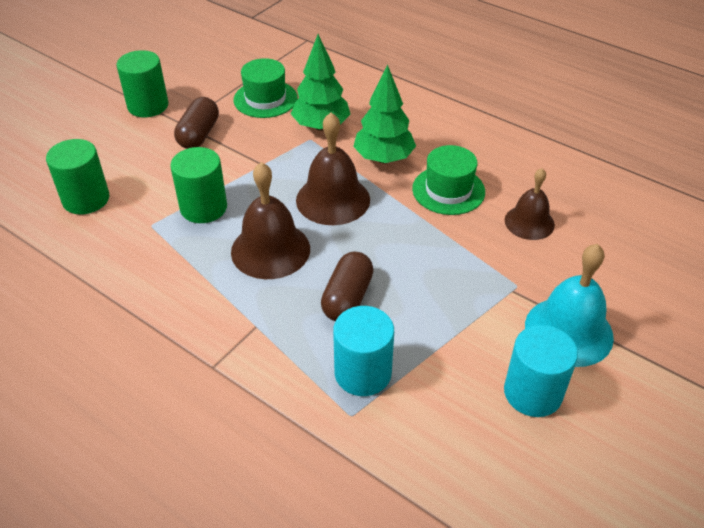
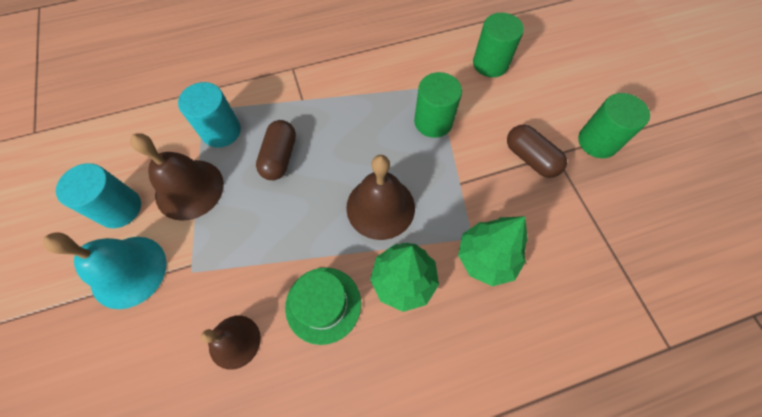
camera: 125 degrees right, 20 degrees up
brown bell [231,162,310,279] -> brown bell moved to [130,133,224,221]
green hat [233,58,297,118] -> none
brown capsule [321,252,374,321] -> brown capsule turned 45 degrees clockwise [256,120,296,180]

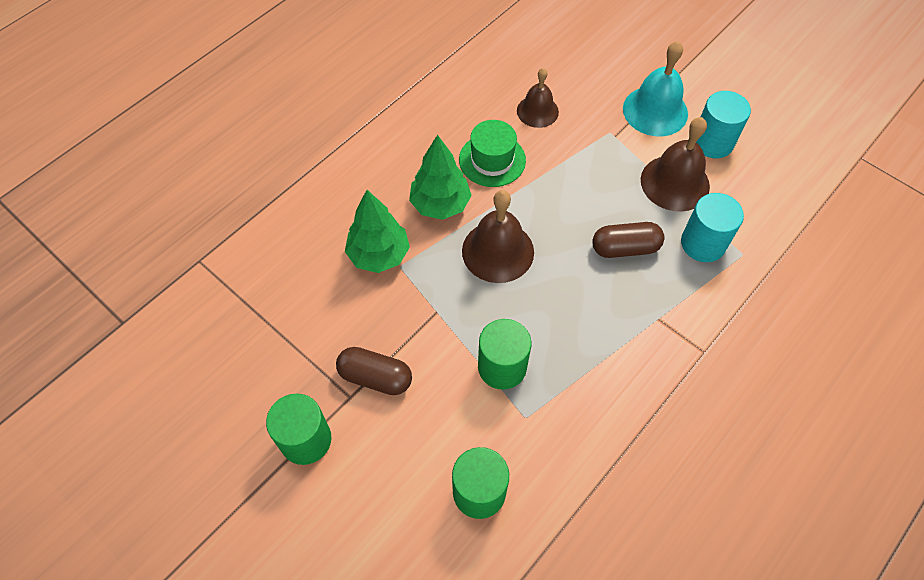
camera: 150 degrees right, 5 degrees down
brown capsule [256,120,296,180] -> brown capsule turned 75 degrees counterclockwise [592,222,664,258]

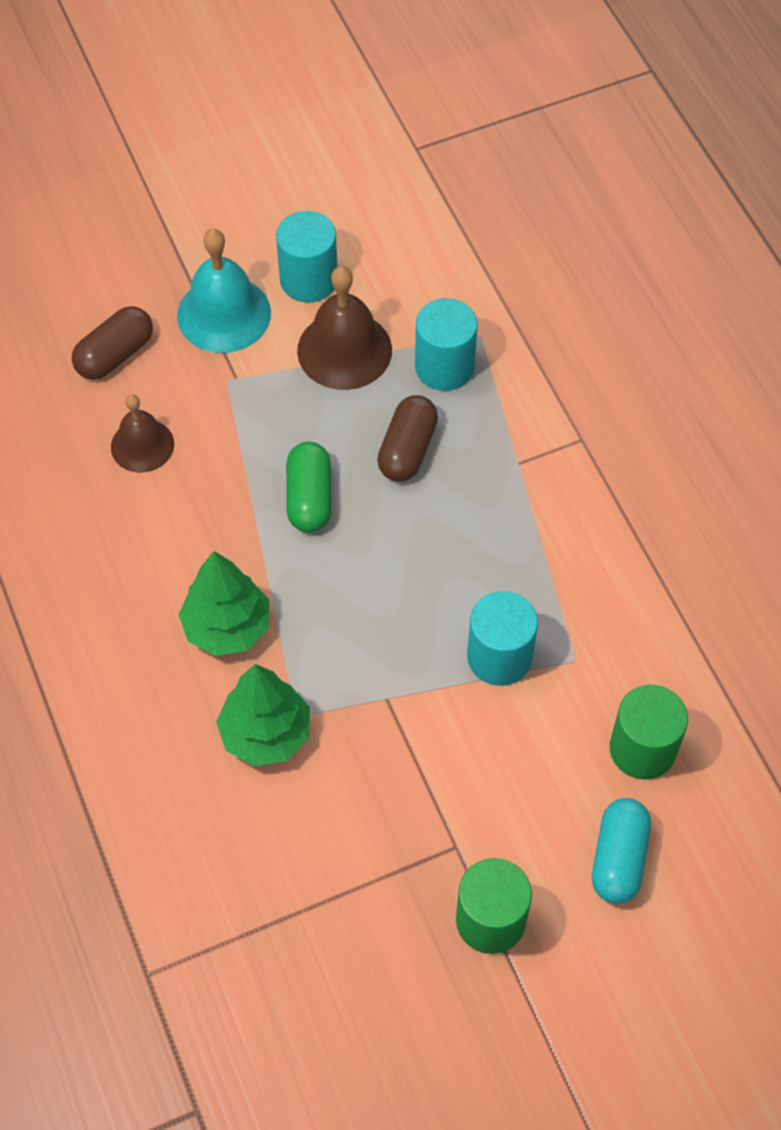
camera: 65 degrees left, 0 degrees up
brown capsule [336,347,412,395] -> brown capsule moved to [72,306,153,380]
green hat [459,120,526,187] -> none
brown bell [462,190,534,283] -> none
green cylinder [478,319,531,390] -> turquoise cylinder [467,591,538,686]
none -> green capsule [286,442,332,532]
none -> turquoise capsule [592,798,651,904]

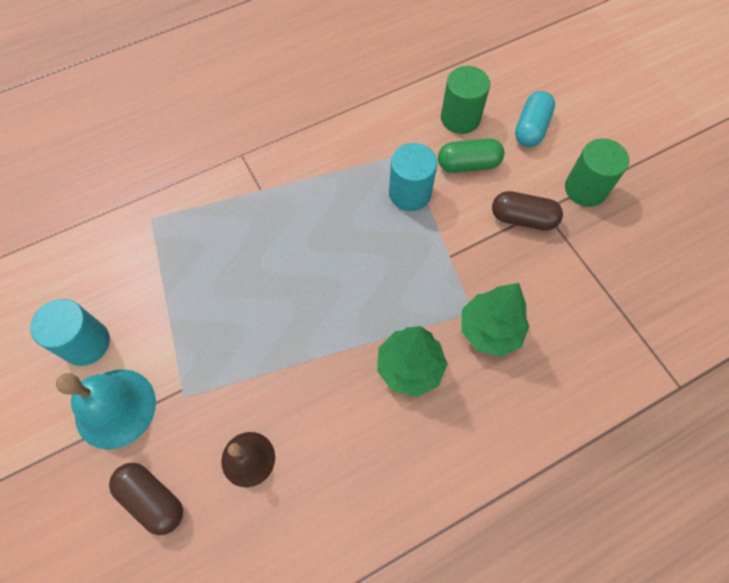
camera: 95 degrees left, 5 degrees up
green capsule [286,442,332,532] -> green capsule moved to [438,138,504,173]
brown bell [297,266,392,390] -> none
brown capsule [377,395,438,482] -> brown capsule moved to [492,191,563,231]
turquoise cylinder [415,298,478,391] -> none
turquoise capsule [592,798,651,904] -> turquoise capsule turned 75 degrees counterclockwise [515,91,555,147]

